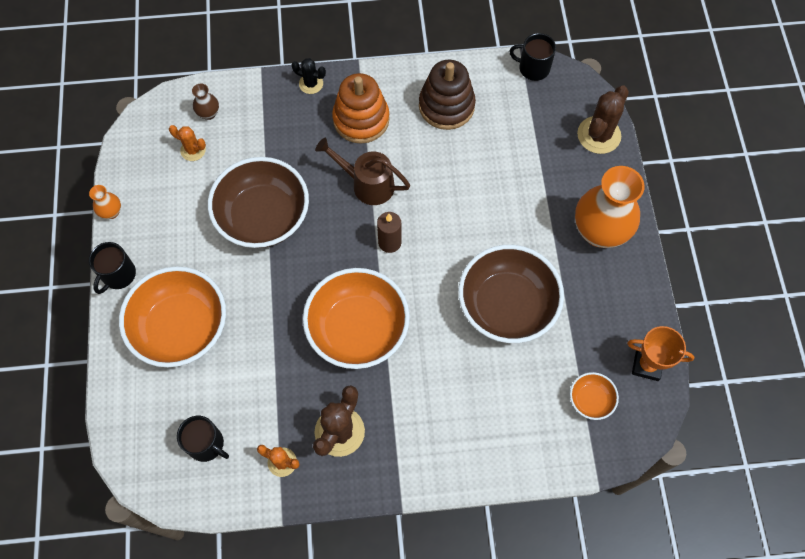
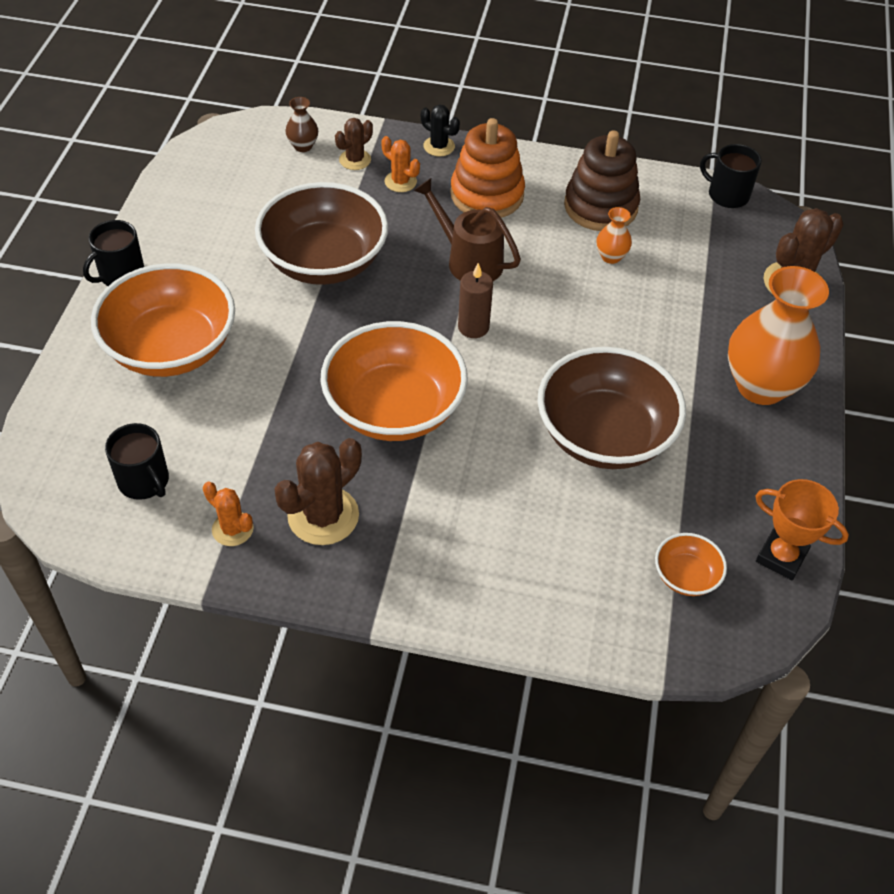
camera: 15 degrees right, 15 degrees down
orange vase [89,185,121,219] -> orange vase moved to [597,207,632,264]
orange cactus [169,125,206,161] -> orange cactus moved to [381,136,420,192]
none -> brown cactus [335,118,373,170]

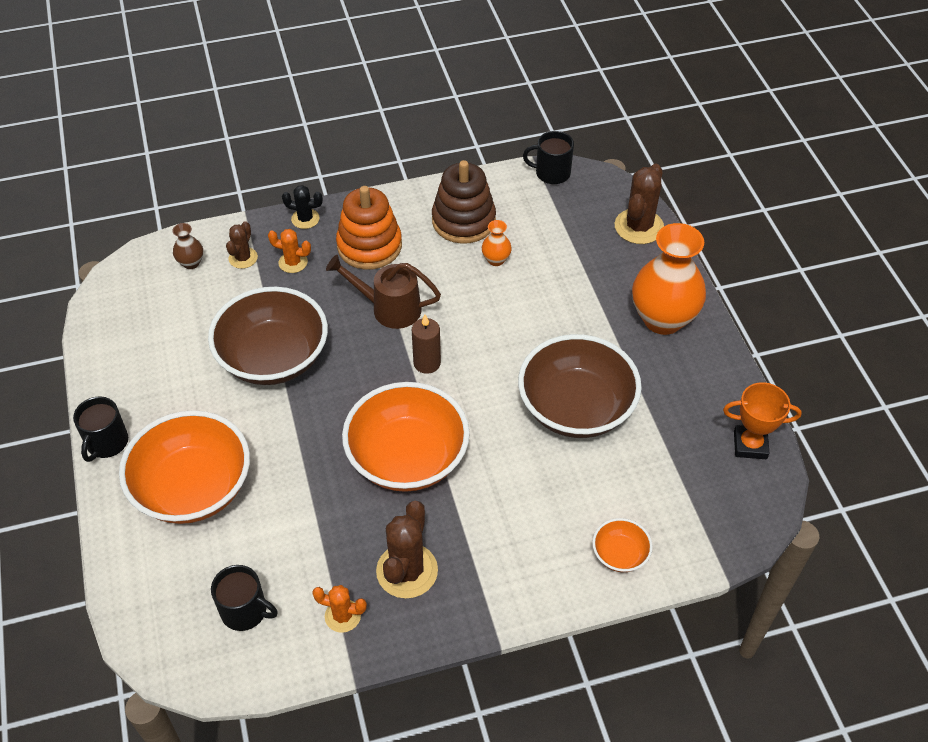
camera: 25 degrees left, 0 degrees up
orange bowl [655,533,727,596] -> orange bowl moved to [592,518,653,572]

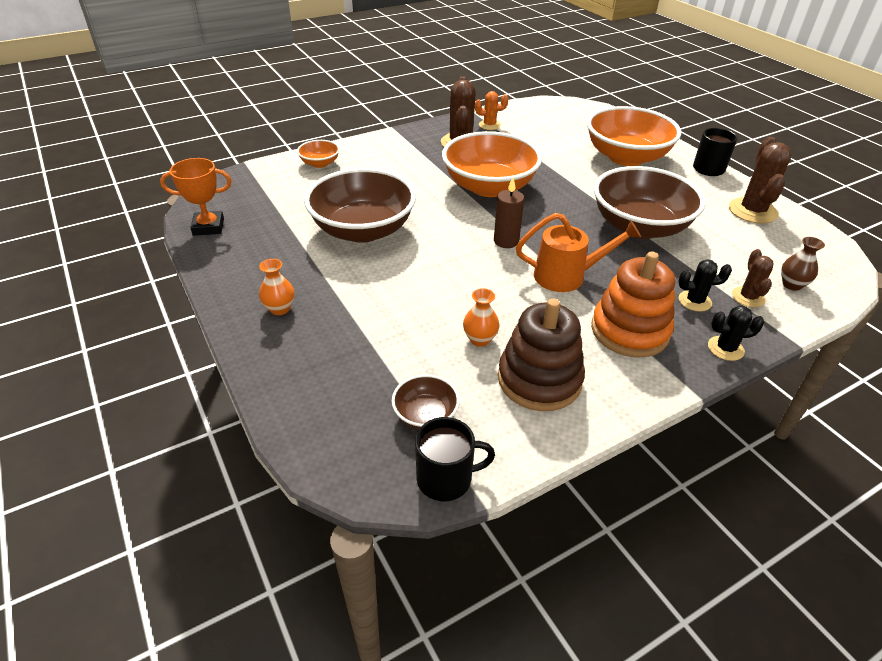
camera: 165 degrees right, 10 degrees down
black mug [211,565,278,631] -> none
orange cactus [268,229,311,273] -> black cactus [678,259,732,312]
brown watering can [326,255,441,329] -> orange watering can [516,213,641,292]
brown cactus [615,164,664,244] -> brown cactus moved to [729,137,792,224]
orange vase [632,223,706,335] -> orange vase [259,259,295,315], size x0.43
none -> brown bowl [392,374,460,429]

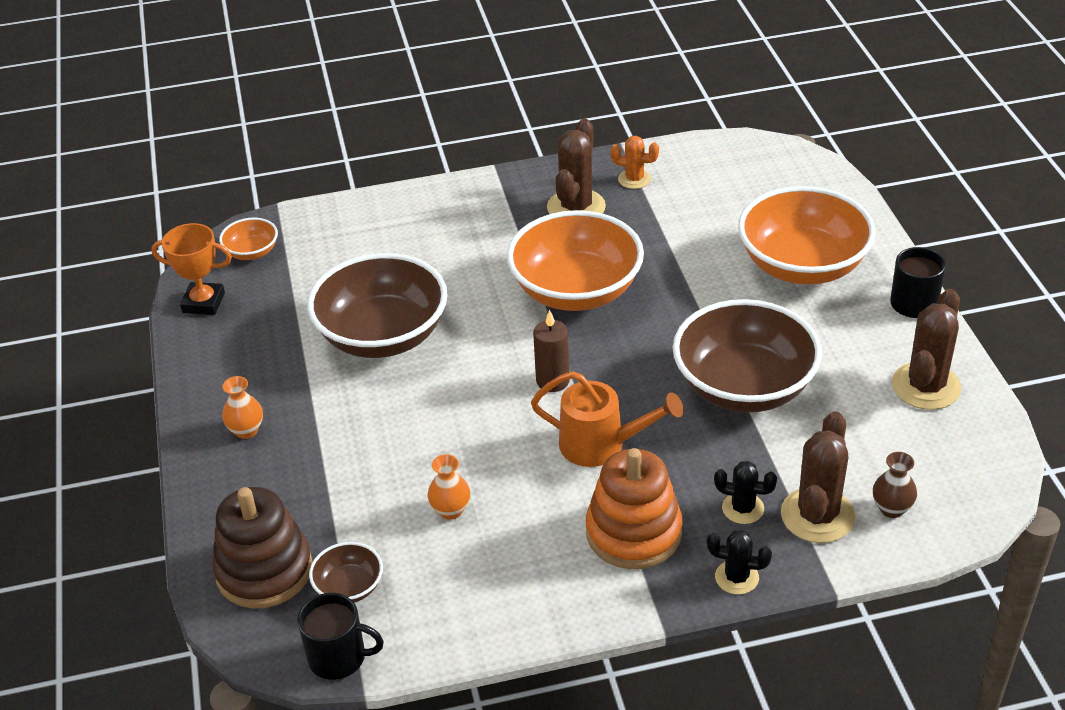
camera: 20 degrees right, 0 degrees up
orange bowl [297,140,340,168] -> orange bowl moved to [219,218,278,260]
brown stacking toy [498,298,585,411] -> brown stacking toy moved to [212,487,313,609]
brown cactus [732,249,774,307] -> brown cactus [781,411,856,543], size x1.74

